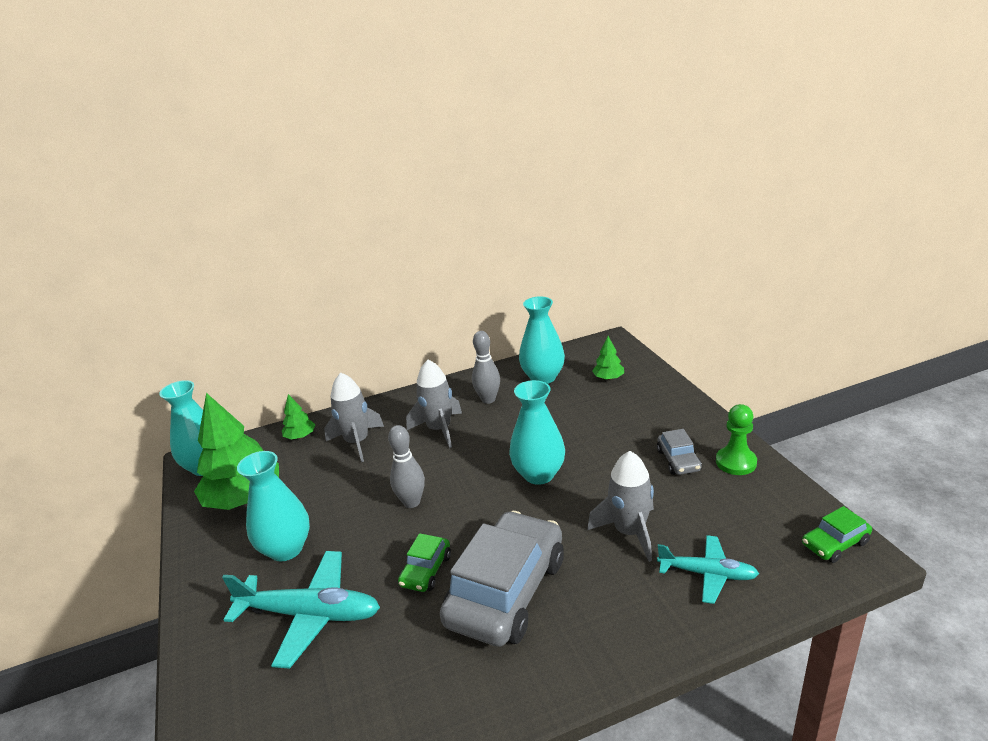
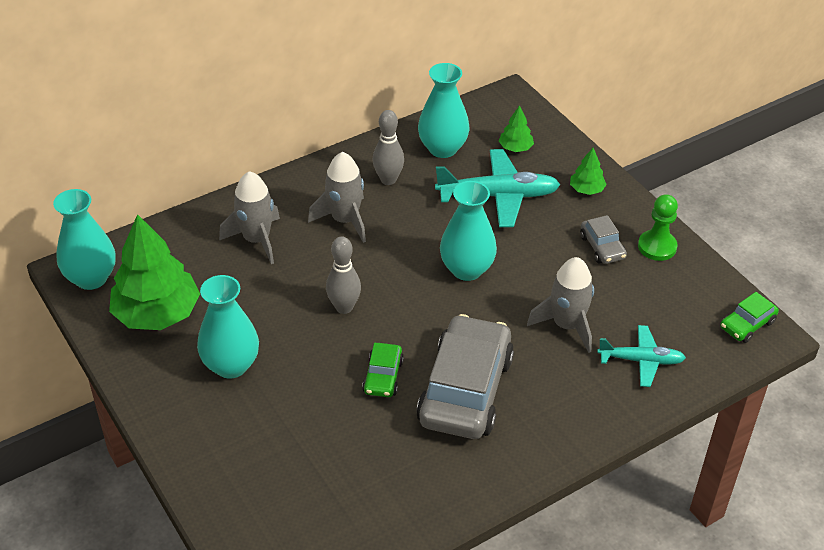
camera: 15 degrees left, 15 degrees up
turquoise plane [222,551,380,669] -> turquoise plane moved to [435,149,560,227]
green tree [282,394,315,439] -> green tree moved to [570,148,607,195]

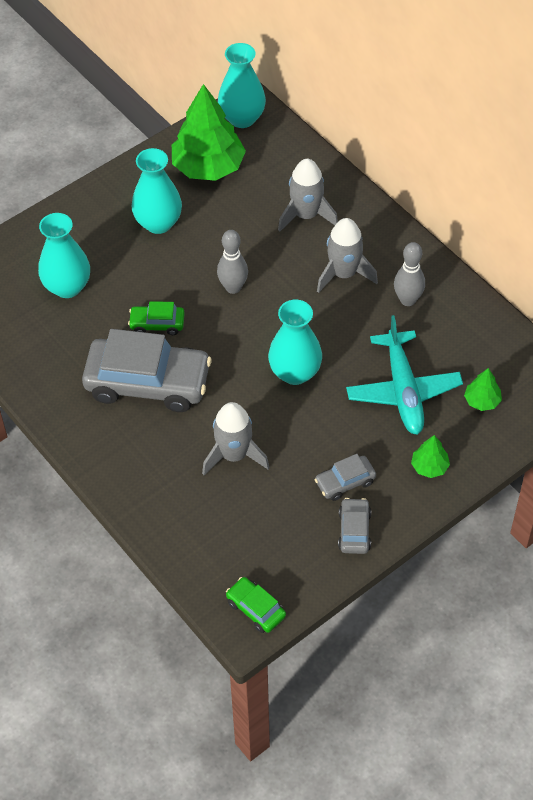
camera: 85 degrees right, 10 degrees up
turquoise vase [418,63,470,158] -> turquoise vase moved to [38,213,90,298]
turquoise plane [597,325,686,387] -> none
green pawn [638,194,678,261] -> grey car [338,498,371,554]

